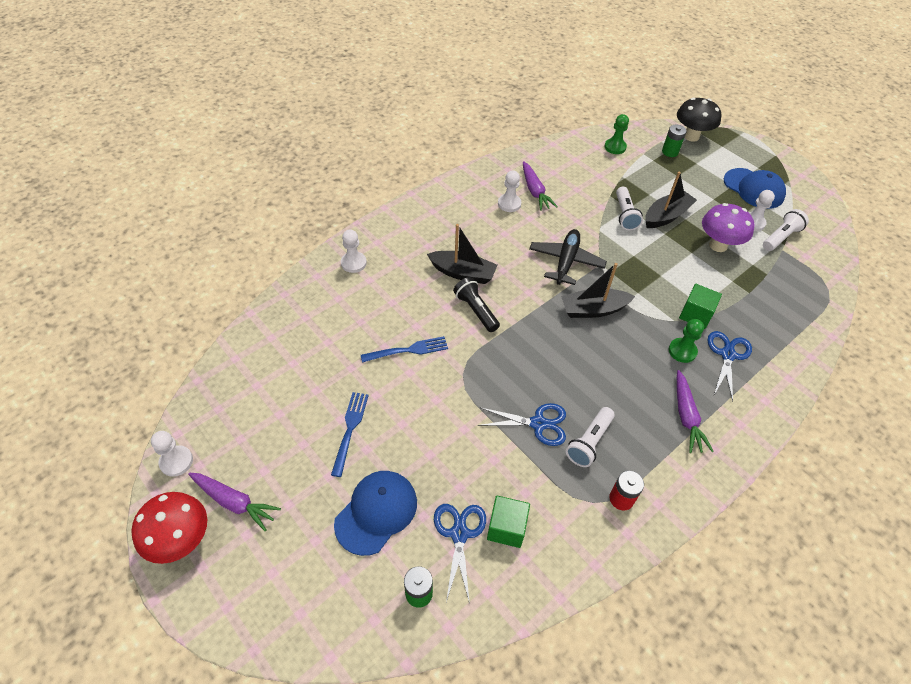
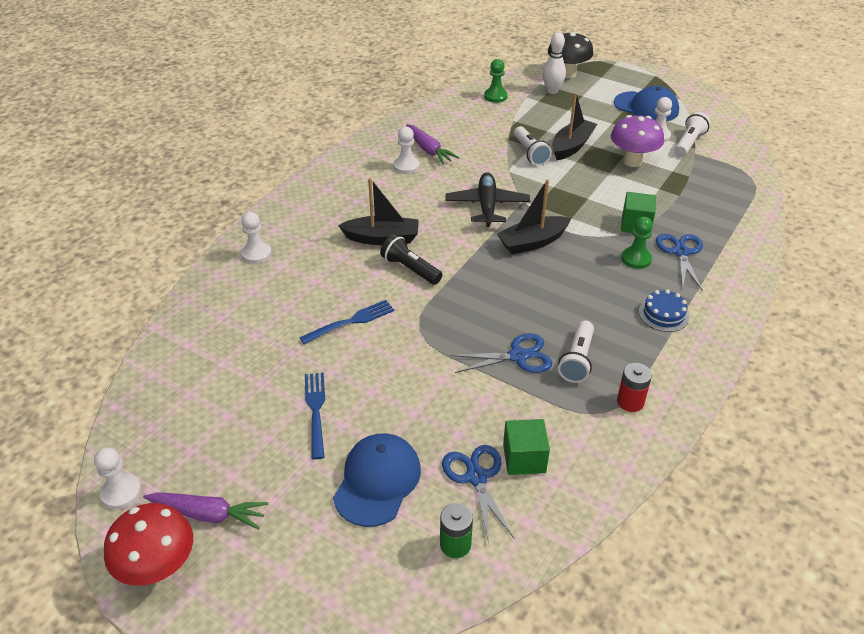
camera: 15 degrees left, 10 degrees down
green battery [662,125,687,157] -> white bowling pin [543,32,566,94]
purple carrot [677,370,714,453] -> blue cake [639,290,689,332]

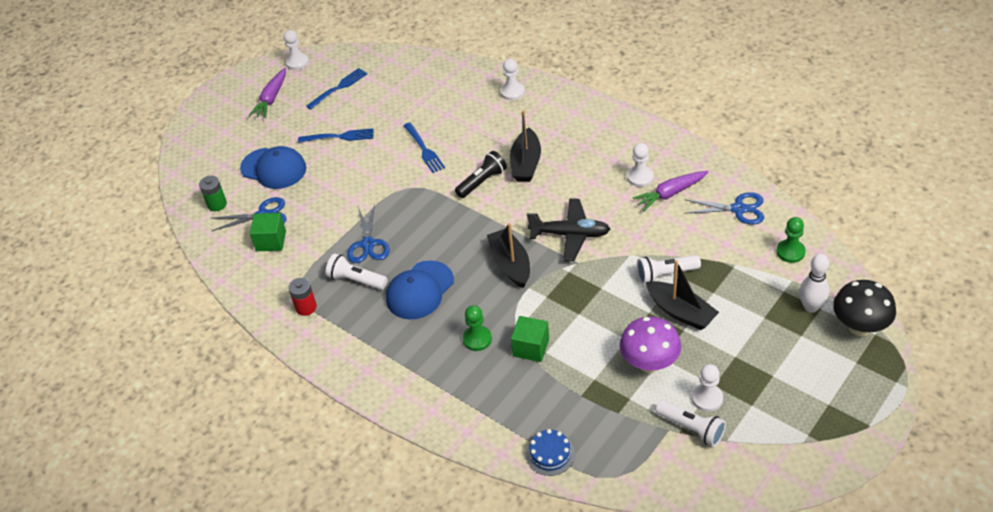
camera: 100 degrees right, 5 degrees up
red mushroom [104,503,193,586] -> none
blue cap [614,86,679,121] -> blue cap moved to [386,260,454,320]
blue cake [639,290,689,332] -> blue cake moved to [526,429,575,476]
blue scissors [656,234,703,291] -> blue scissors moved to [684,192,764,225]
none -> blue fork [306,68,367,110]

